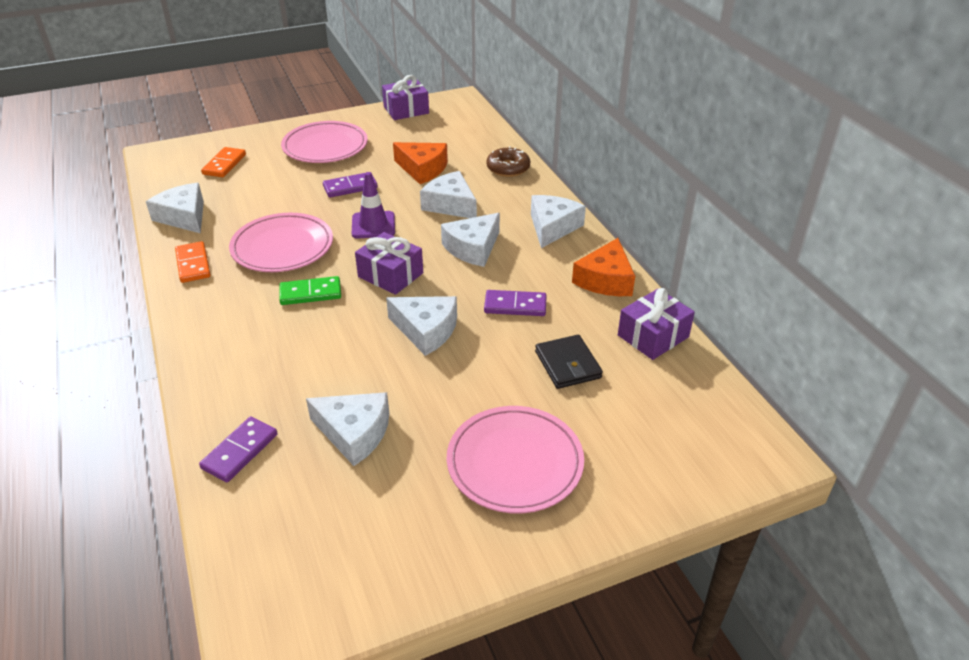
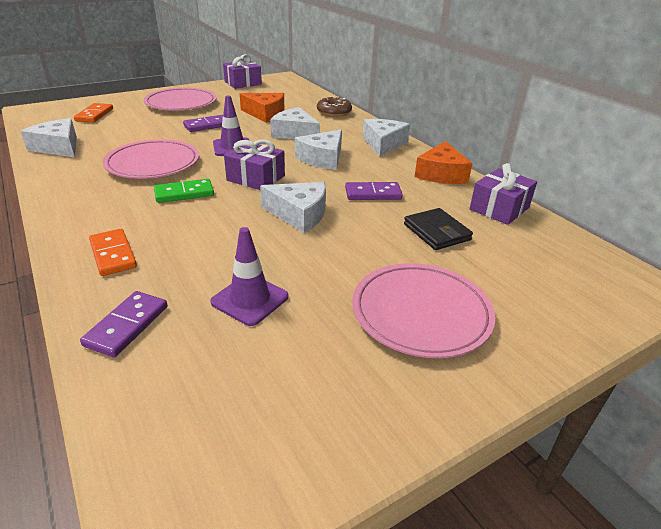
camera: 10 degrees left, 5 degrees down
orange domino [175,241,210,283] -> orange domino moved to [89,229,137,276]
white cheese [306,392,389,466] -> purple traffic cone [210,227,289,326]

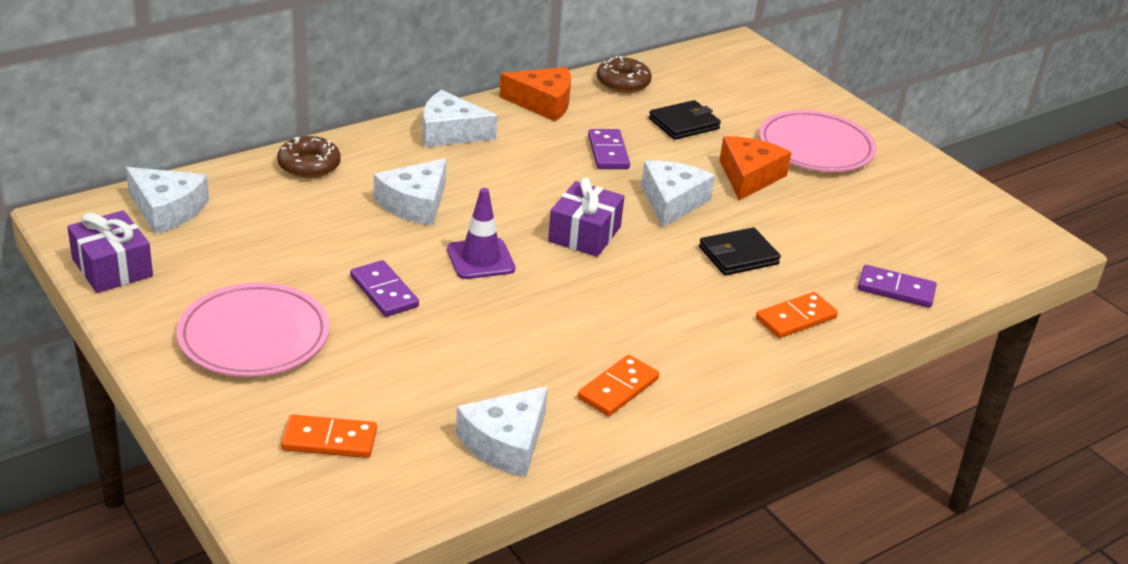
camera: 95 degrees left, 0 degrees up
pink plate [103,139,199,179] -> none
green domino [154,179,214,203] -> none
purple traffic cone [210,227,289,326] -> none
orange cheese [240,93,285,123] -> orange cheese moved to [719,136,791,200]
white cheese [295,130,342,170] -> white cheese moved to [126,167,209,234]
purple gift [470,163,537,225] -> brown donut [597,56,652,93]
none -> orange domino [578,355,659,416]
none -> black wallet [699,227,781,276]

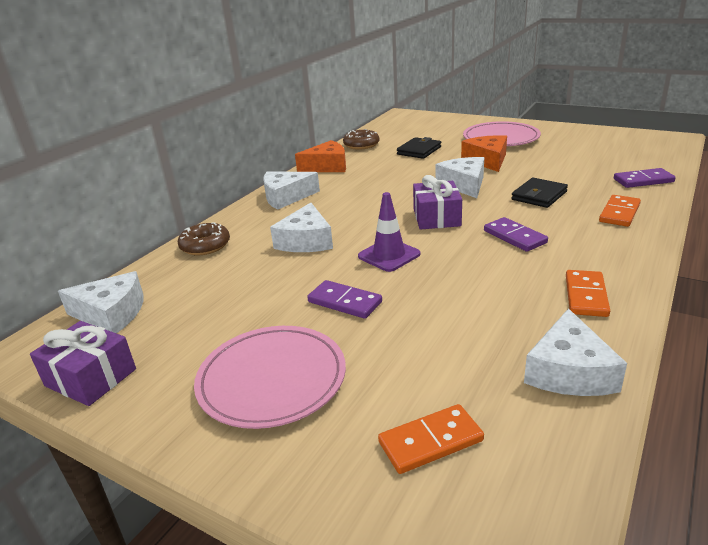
camera: 20 degrees left, 5 degrees down
purple domino [588,129,630,169] -> purple domino moved to [484,217,548,252]

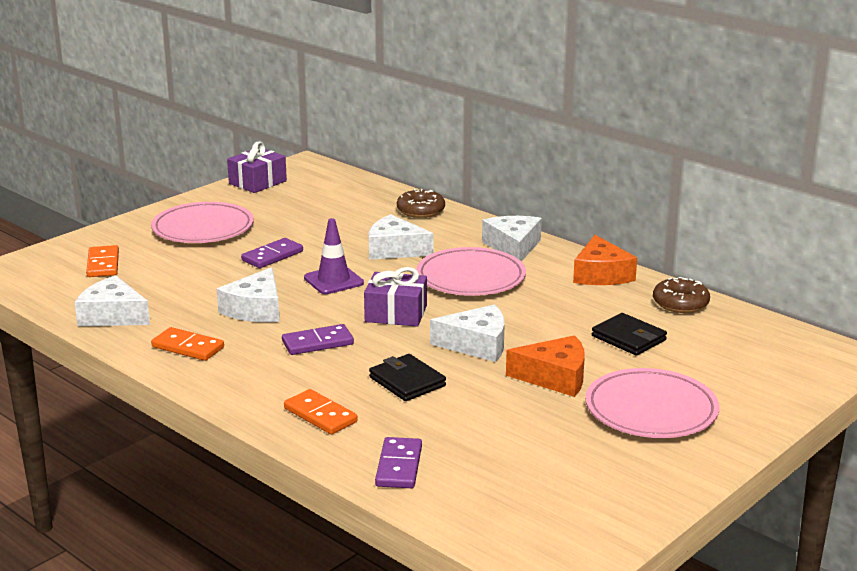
camera: 100 degrees right, 5 degrees down
white cheese [58,271,143,333] -> white cheese moved to [217,267,280,322]
none -> pink plate [416,247,526,296]

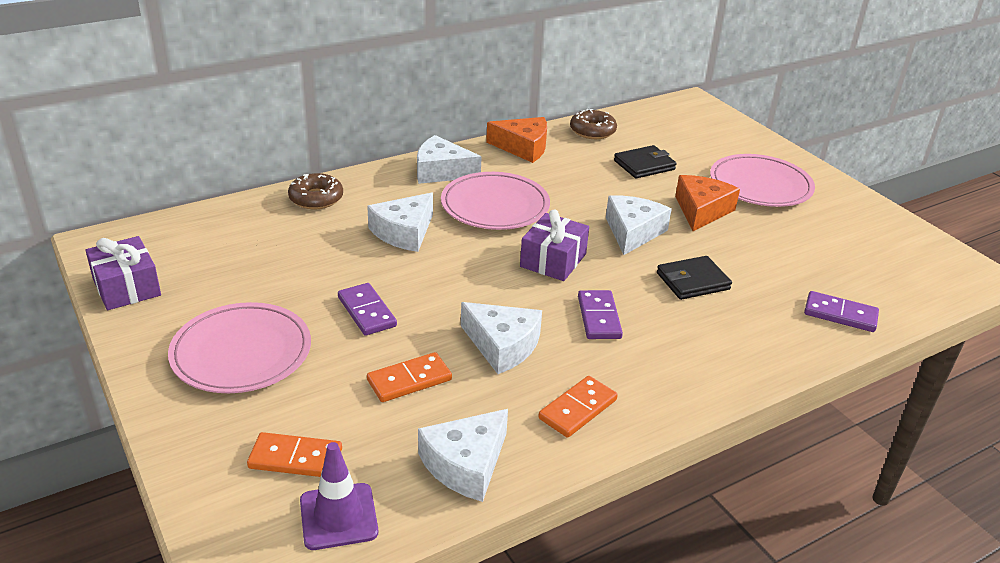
camera: 75 degrees left, 10 degrees up
orange domino [284,389,358,434] -> orange domino moved to [367,352,452,402]
purple traffic cone [304,218,364,294] -> purple traffic cone moved to [300,442,378,550]

